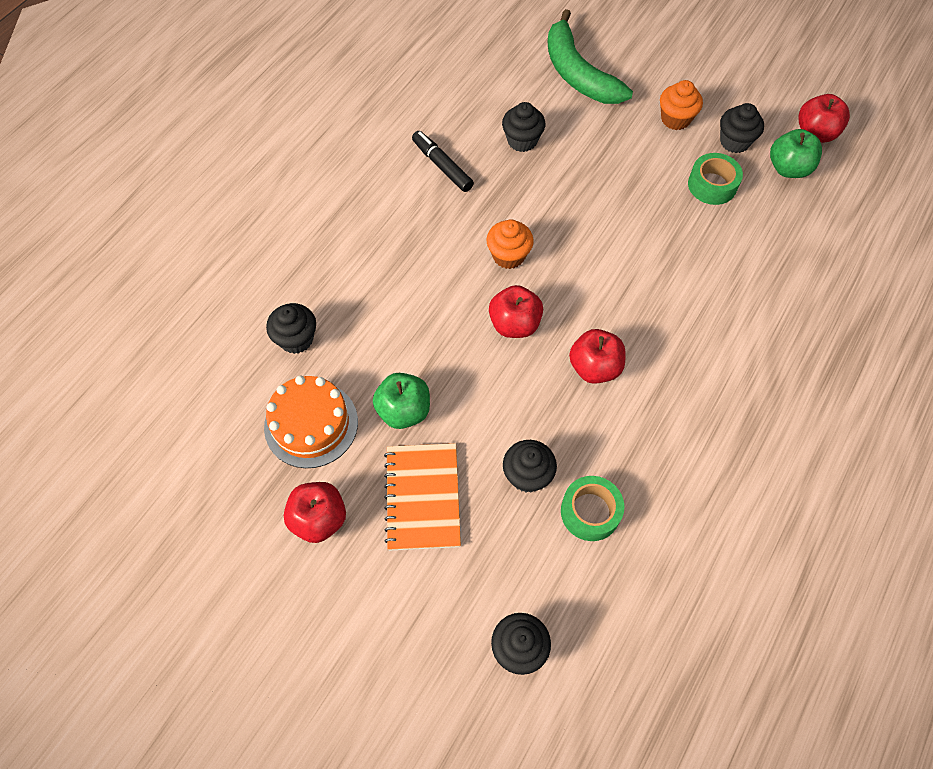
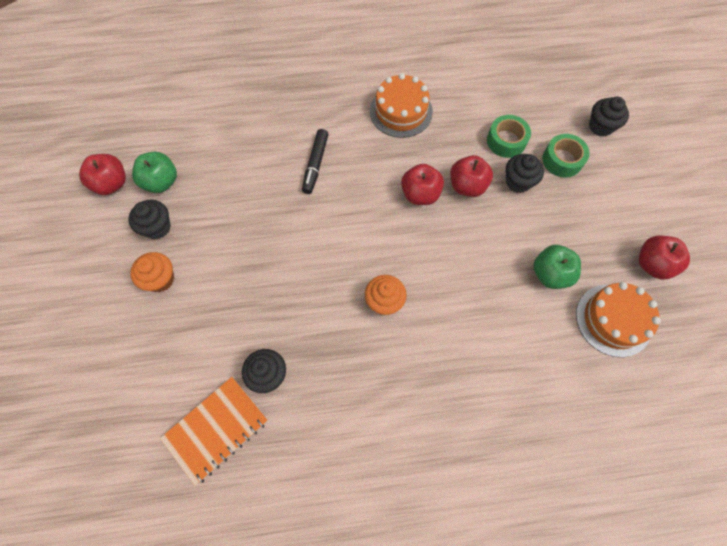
camera: 130 degrees left, 5 degrees up
black cupcake [266,303,316,354] -> none
orange notebook [384,443,461,551] -> orange notebook moved to [160,377,268,486]
black marker [412,131,474,192] -> black marker moved to [302,129,329,194]
red apple [489,285,543,338] -> red apple moved to [451,155,493,197]
green banana [548,9,633,104] -> none
green tape [688,153,743,205] -> green tape moved to [542,134,590,178]
none -> orange cake [370,73,433,138]

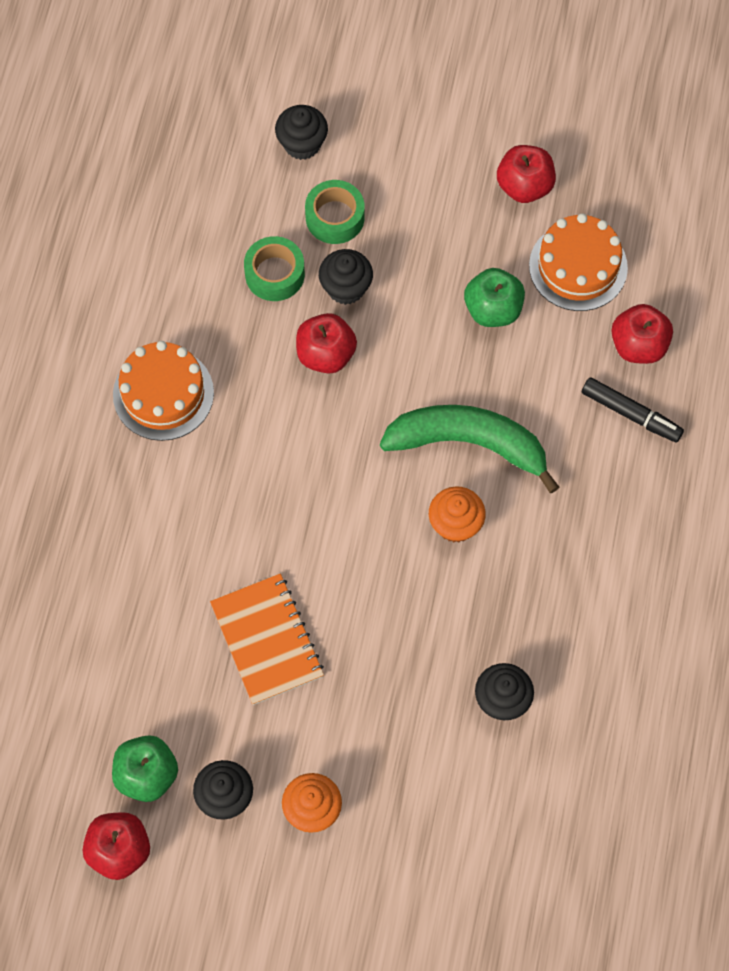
camera: 70 degrees left, 0 degrees up
orange notebook [160,377,268,486] -> orange notebook moved to [210,573,324,705]
black marker [302,129,329,194] -> black marker moved to [582,377,684,443]
red apple [401,164,444,205] -> red apple moved to [611,304,673,364]
none -> green banana [380,405,559,493]

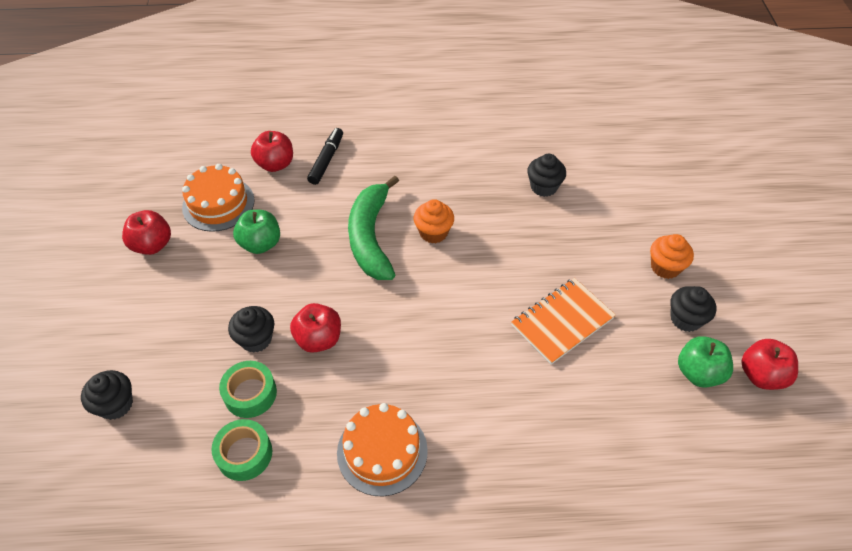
camera: 105 degrees left, 15 degrees down
green tape [305,180,364,244] -> green tape moved to [211,419,272,481]

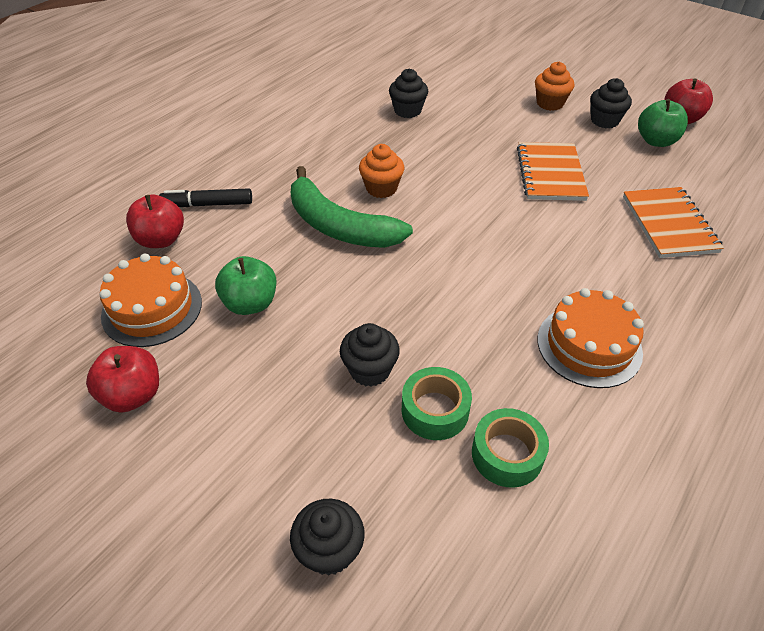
camera: 50 degrees left, 5 degrees down
red apple [290,303,341,353] -> none
black marker [307,128,343,185] -> black marker turned 60 degrees counterclockwise [159,188,252,207]
none -> orange notebook [623,187,724,258]

